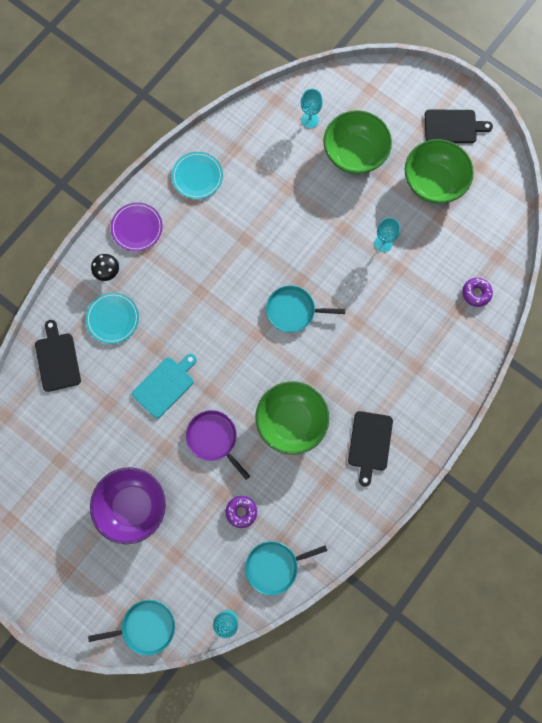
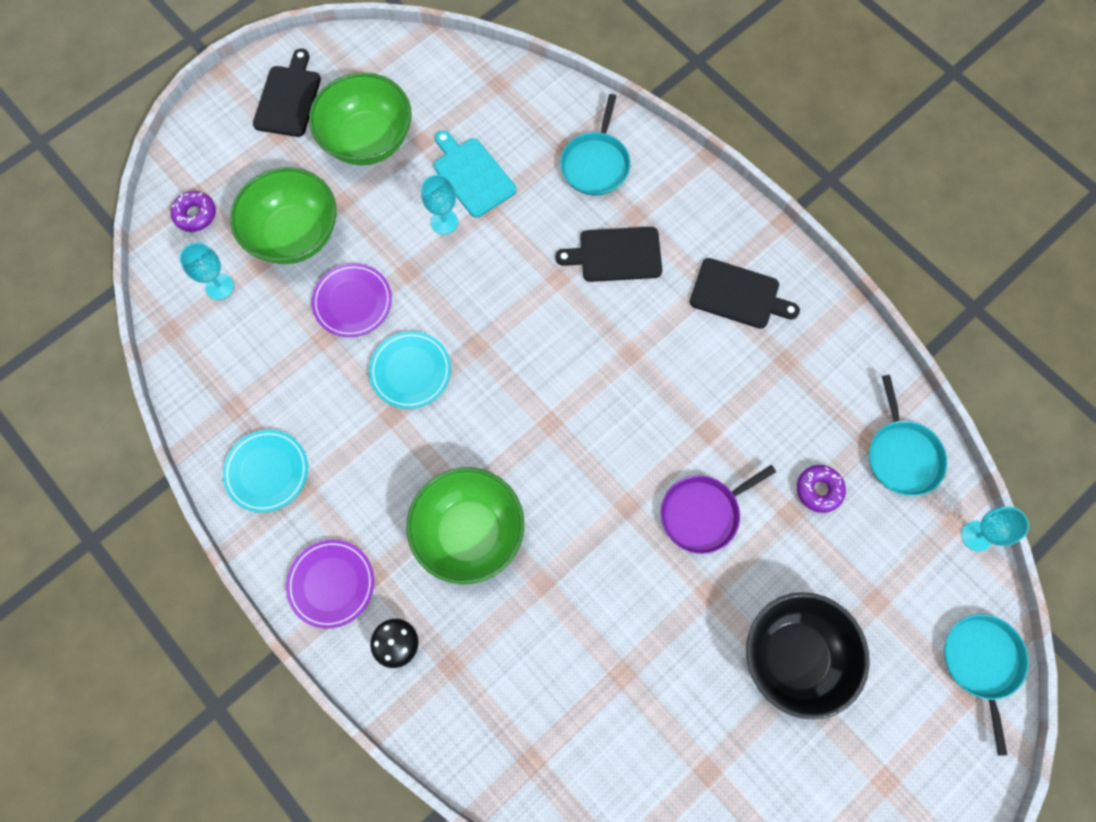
camera: 80 degrees left, 5 degrees down
black cutting board [35,320,81,392] -> black cutting board moved to [555,227,662,282]
turquoise plate [86,292,139,344] -> turquoise plate moved to [369,331,451,409]
purple bowl [90,467,166,544] -> black bowl [746,592,869,720]
turquoise cutting board [132,354,197,418] -> turquoise cutting board moved to [434,130,516,218]
green bowl [256,381,329,455] -> green bowl moved to [406,467,524,584]
turquoise pan [266,285,345,333] -> turquoise pan moved to [560,94,631,195]
purple donut [462,278,493,307] -> purple donut moved to [171,191,216,232]
none -> purple plate [312,263,392,337]

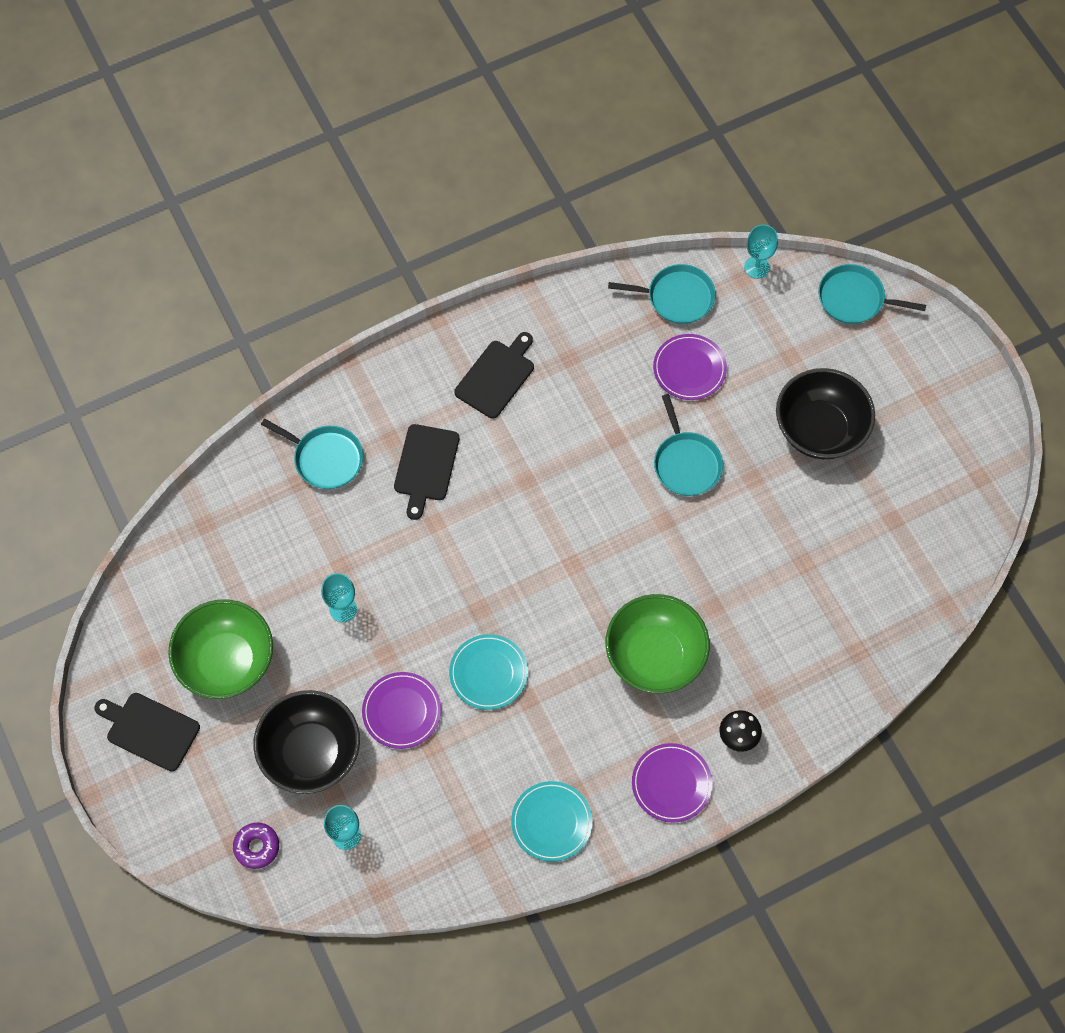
camera: 75 degrees left, 5 degrees down
green bowl [230,167,337,264] -> black bowl [253,690,360,794]
turquoise cutting board [434,130,516,218] -> none
purple pan [661,465,776,554] -> turquoise pan [654,394,723,496]
purple donut [797,465,846,513] -> purple plate [653,334,727,400]

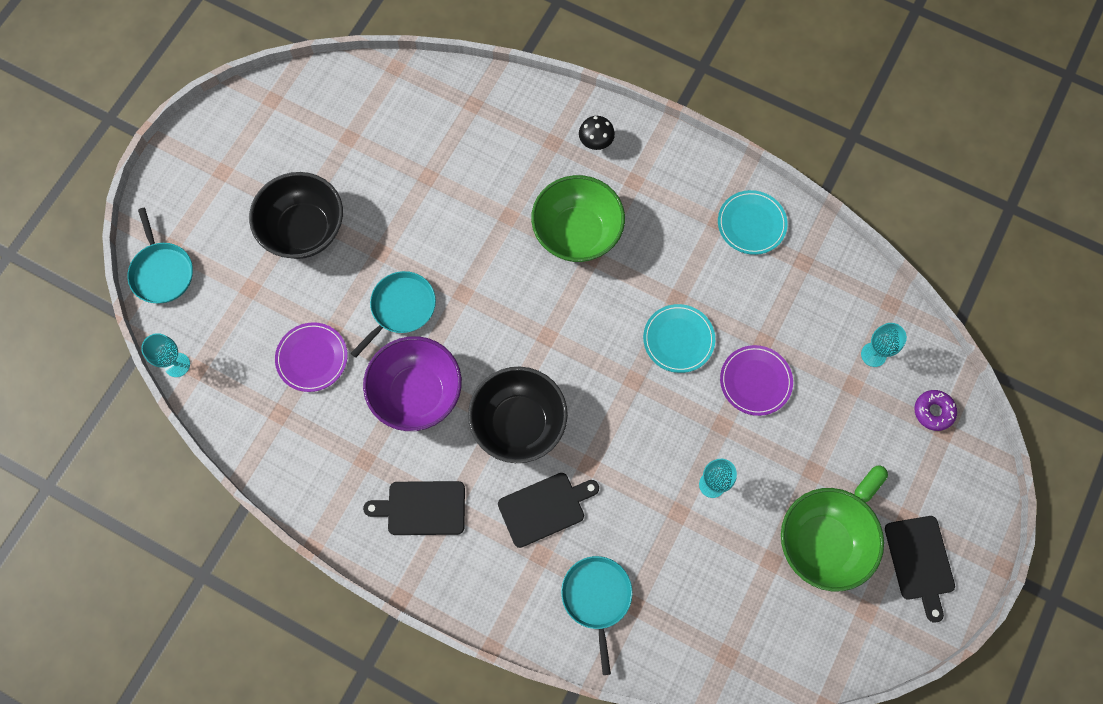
camera: 125 degrees left, 5 degrees up
black bowl [253,690,360,794] -> black bowl moved to [468,367,568,463]
turquoise pan [608,264,716,324] -> none
purple plate [632,743,712,823] -> none
none -> purple bowl [363,336,462,431]
none -> green capsule [854,466,888,502]

